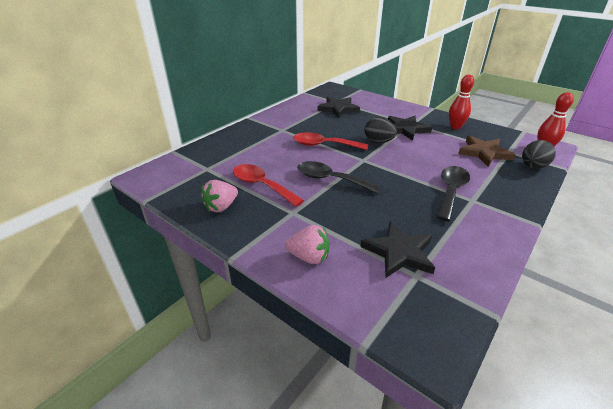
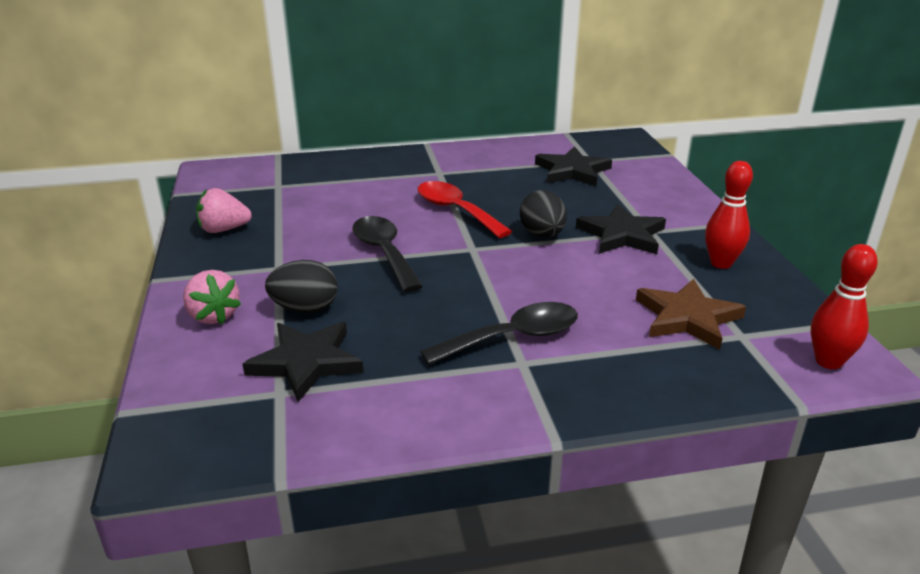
camera: 40 degrees right, 5 degrees down
red spoon [233,164,304,207] -> none
black egg [522,140,556,169] -> black egg moved to [265,260,338,313]

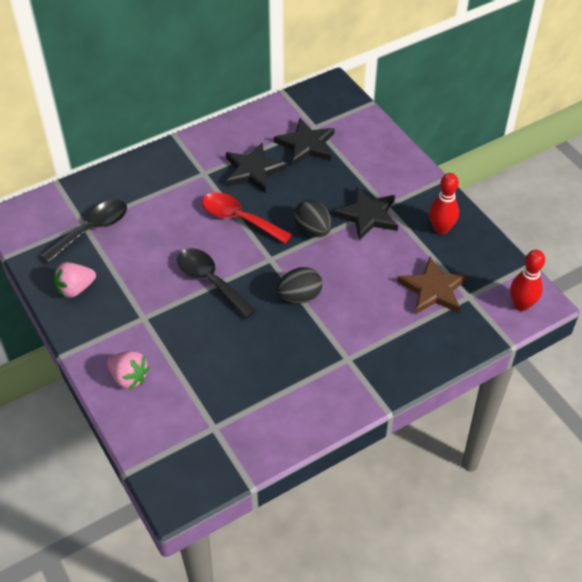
camera: 20 degrees left, 20 degrees up
black star [242,322,364,402] -> black star moved to [226,143,287,193]
black egg [265,260,338,313] -> black egg moved to [277,267,322,304]
black spoon [420,302,578,365] -> black spoon moved to [40,199,127,263]

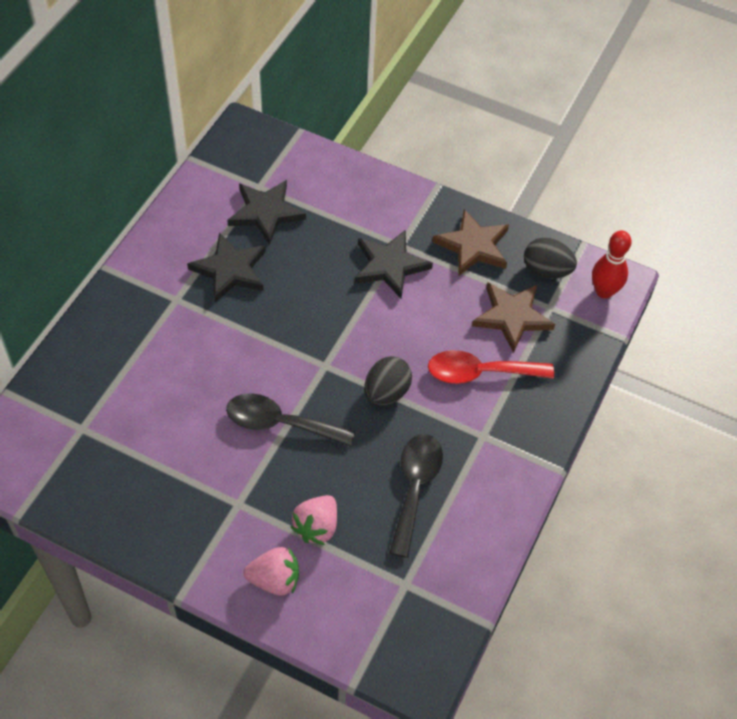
camera: 35 degrees left, 5 degrees up
black spoon [40,199,127,263] -> black spoon moved to [389,434,443,558]
pink strawberry [54,262,96,298] -> pink strawberry moved to [291,495,337,545]
red spoon [202,192,292,244] -> red spoon moved to [428,350,554,384]
black egg [294,200,332,237] -> black egg moved to [524,237,577,279]
red bowling pin [429,173,459,235] -> brown star [432,209,509,276]

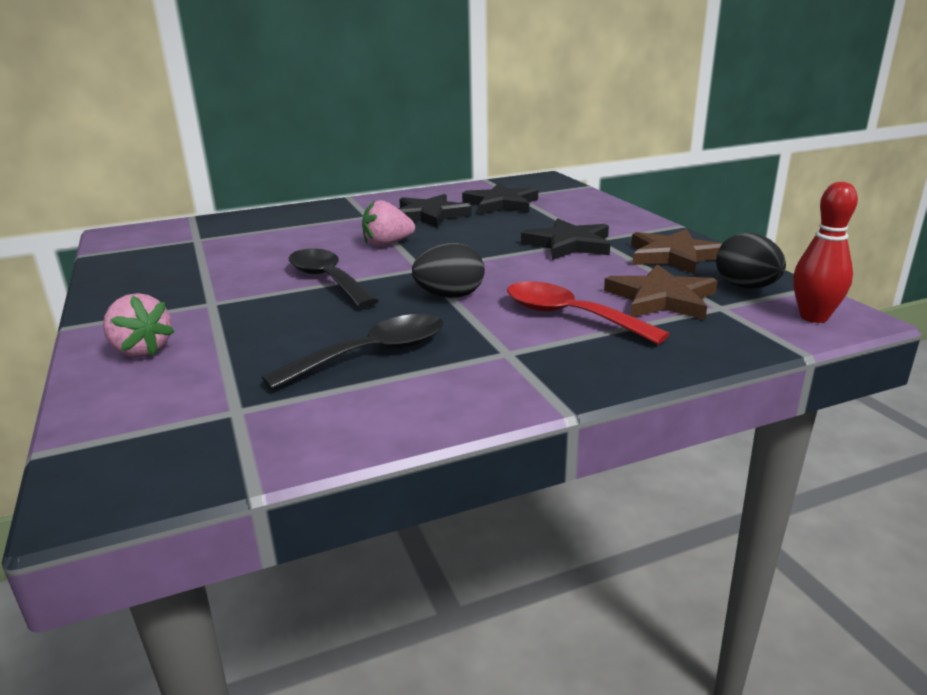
camera: 45 degrees right, 30 degrees down
pink strawberry [291,495,337,545] -> pink strawberry moved to [362,200,415,247]

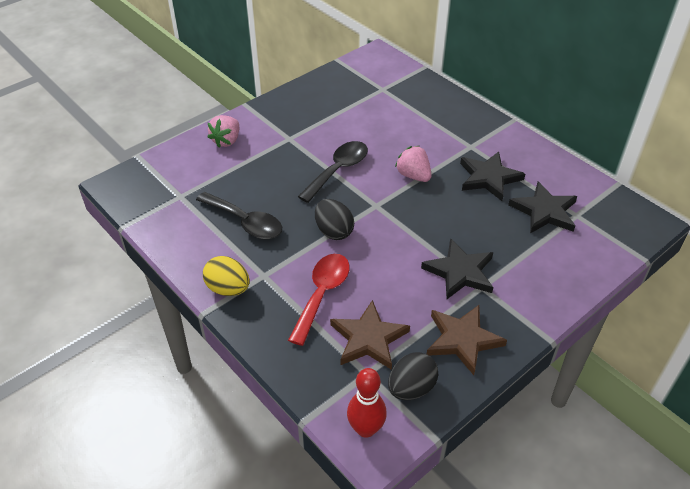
camera: 70 degrees right, 20 degrees up
none -> yellow egg [203,256,250,296]

